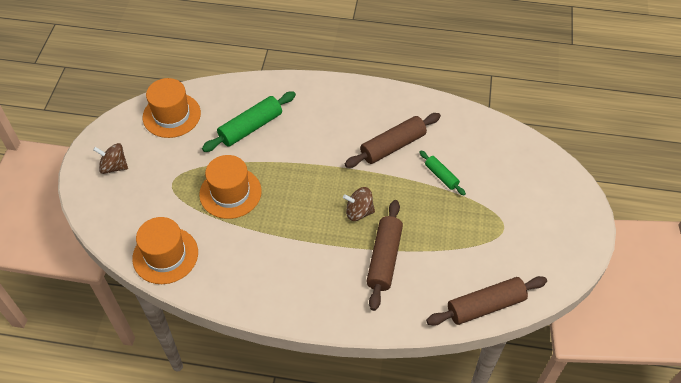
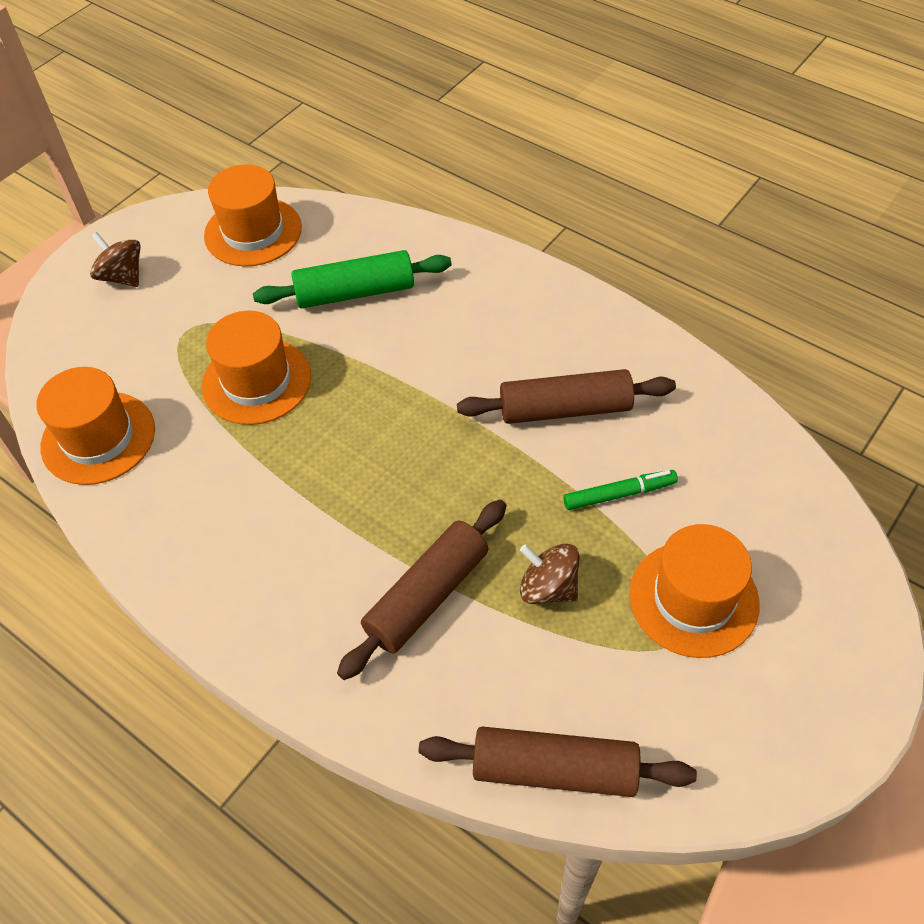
camera: 30 degrees right, 0 degrees up
brown spinning top [343,187,375,221] -> brown spinning top moved to [520,544,580,604]
green rolling pin [420,151,466,195] -> green marker [563,470,678,510]
none -> orange hat [629,524,760,658]

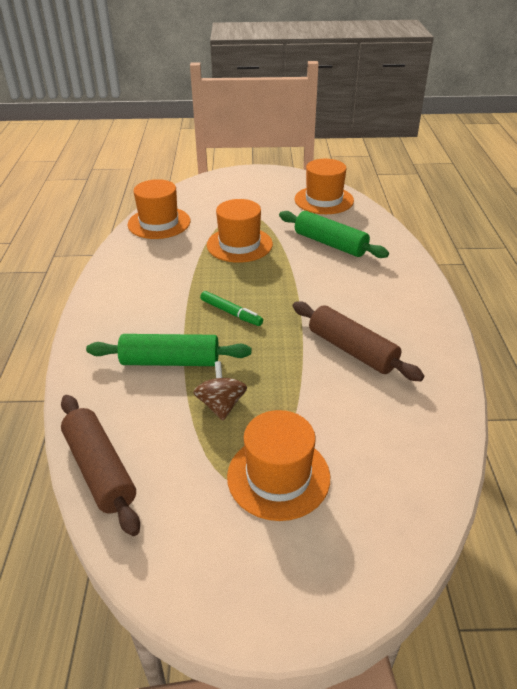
camera: 50 degrees right, 15 degrees down
brown spinning top [90,232,141,287] -> none
brown rolling pin [337,500,506,680] -> green rolling pin [86,334,251,366]
green marker [563,470,678,510] -> green marker moved to [200,291,263,326]

